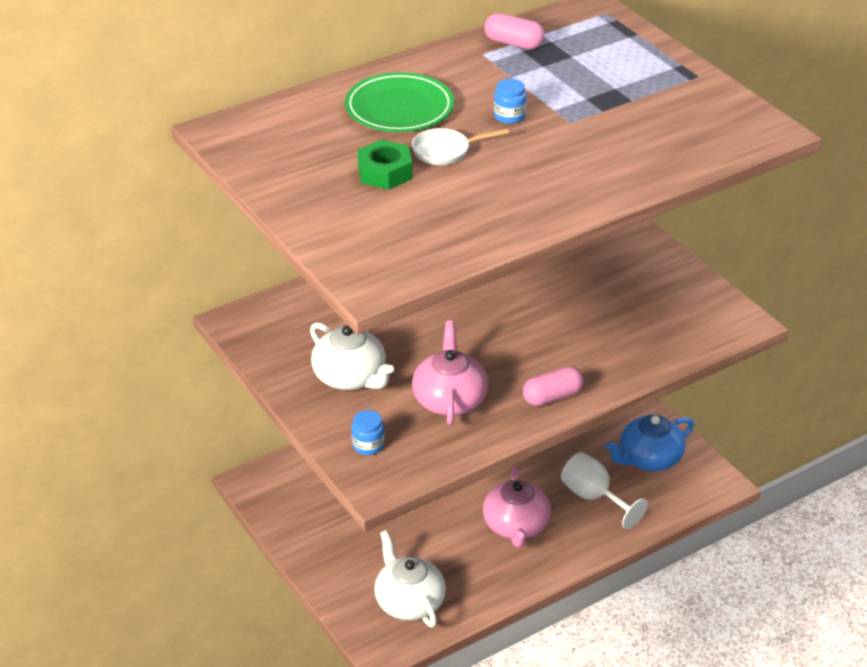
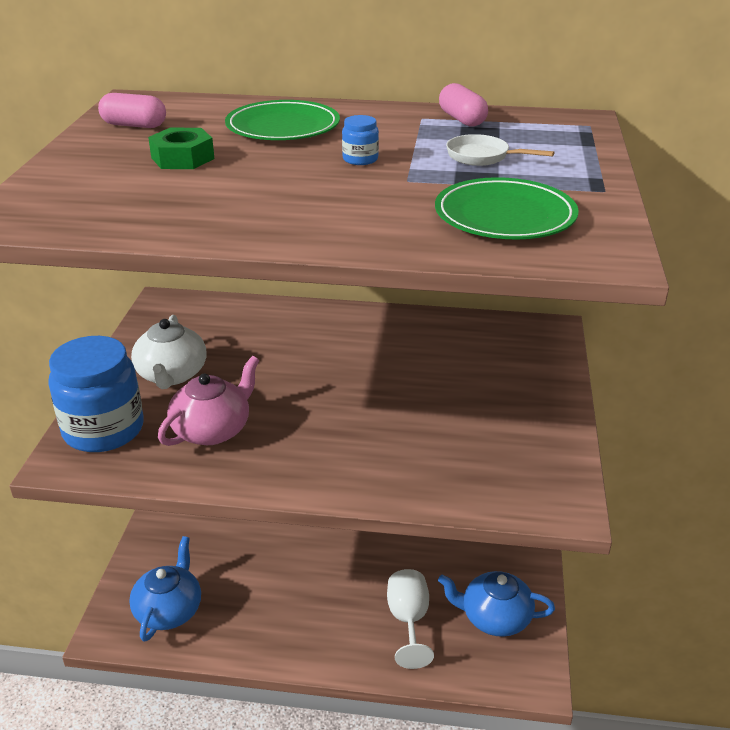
camera: 40 degrees right, 5 degrees down
blue jar [352,410,384,455] -> blue jar [48,336,143,452], size x2.46
white teapot [374,530,446,628] -> blue teapot [129,536,201,642]
white pan [412,128,509,165] -> white pan moved to [446,134,555,166]
pink teapot [483,467,551,548] -> none
pink capsule [523,366,584,406] -> pink capsule moved to [98,93,166,128]
none -> green plate [435,177,578,239]

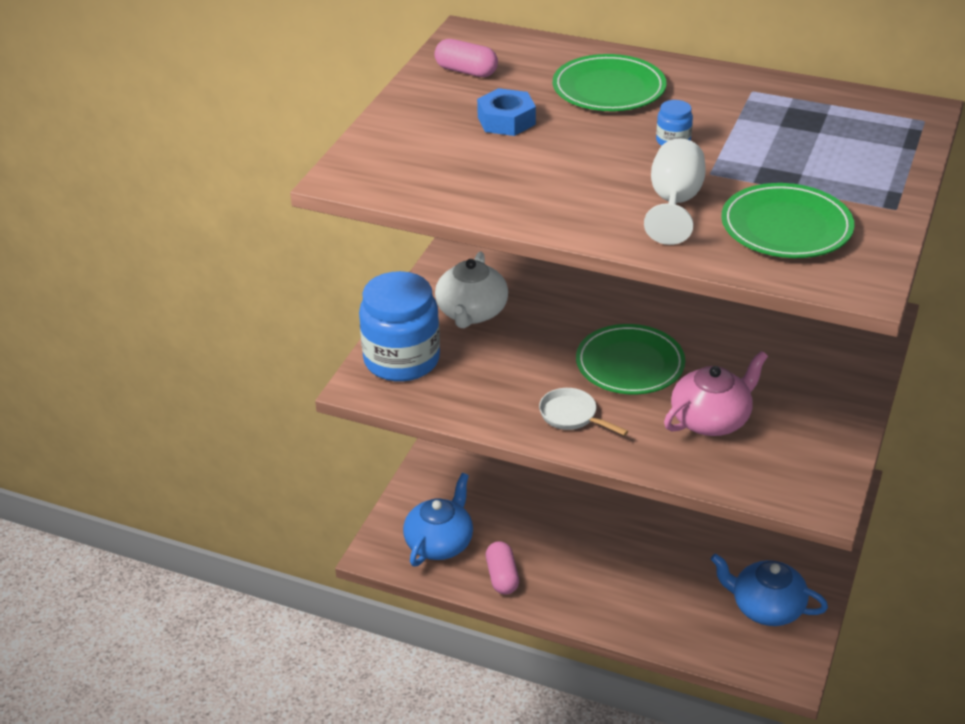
camera: 15 degrees right, 5 degrees up
green nut [148,128,215,169] -> blue nut [477,88,536,136]
pink teapot [158,356,260,446] -> pink teapot moved to [664,351,768,436]
white goblet [387,569,434,669] -> white goblet moved to [644,138,706,245]
pink capsule [439,83,488,126] -> pink capsule moved to [486,541,519,595]
white pan [446,134,555,166] -> white pan moved to [539,388,628,436]
none -> green plate [576,324,685,394]

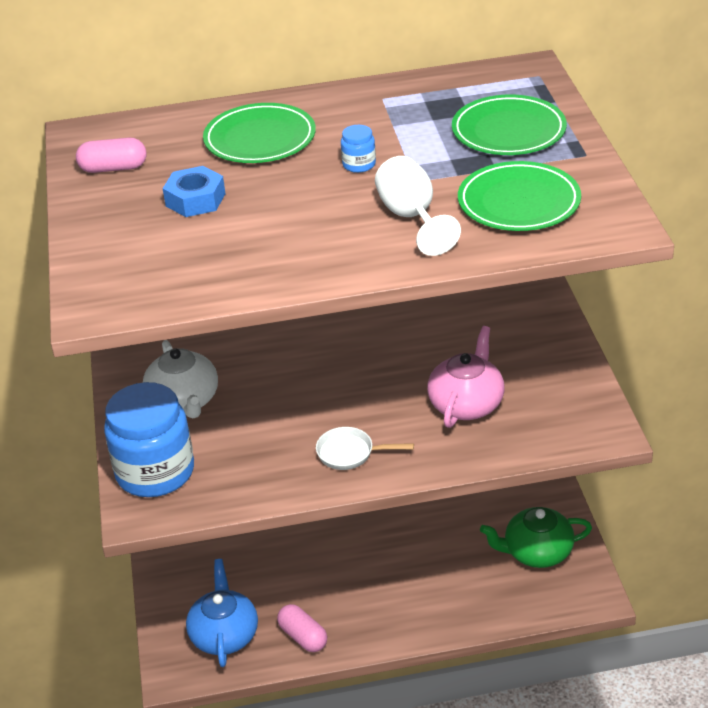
camera: 30 degrees left, 0 degrees up
green plate [576,324,685,394] -> green plate moved to [452,95,567,155]
blue teapot [711,554,828,626] -> green teapot [480,507,592,568]

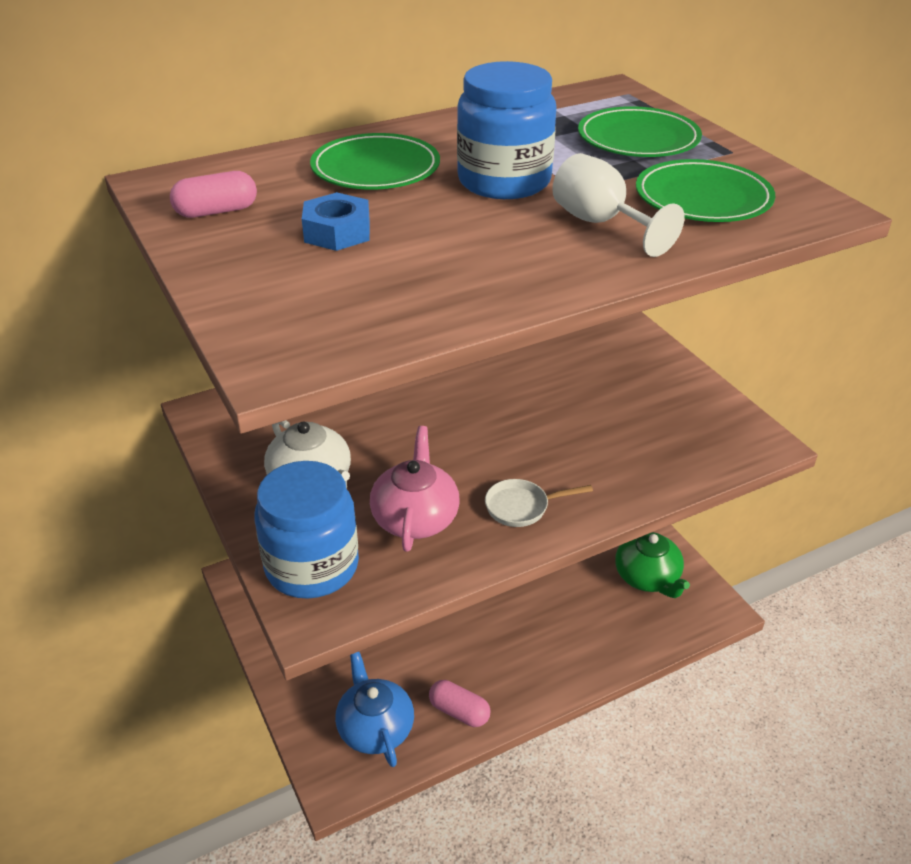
camera: 20 degrees left, 0 degrees up
blue jar [341,125,376,173] -> blue jar [457,61,556,199], size x2.46
pink teapot [427,326,505,428] -> pink teapot moved to [370,426,460,552]
green teapot [480,507,592,568] -> green teapot turned 90 degrees counterclockwise [615,532,690,598]

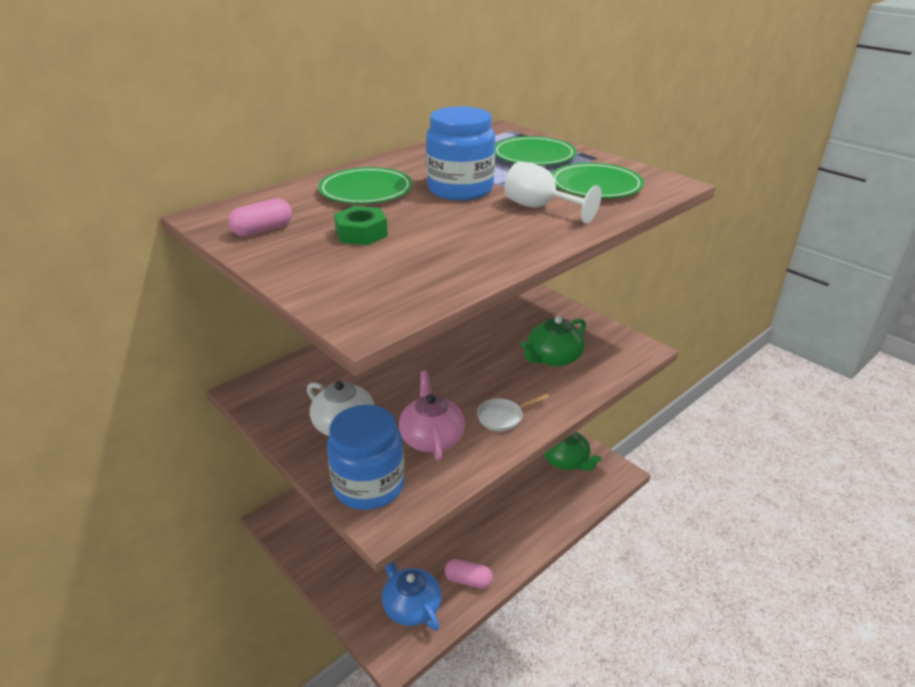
camera: 15 degrees left, 5 degrees down
blue nut [302,192,370,251] -> green nut [334,206,388,245]
none -> green teapot [521,316,586,367]

